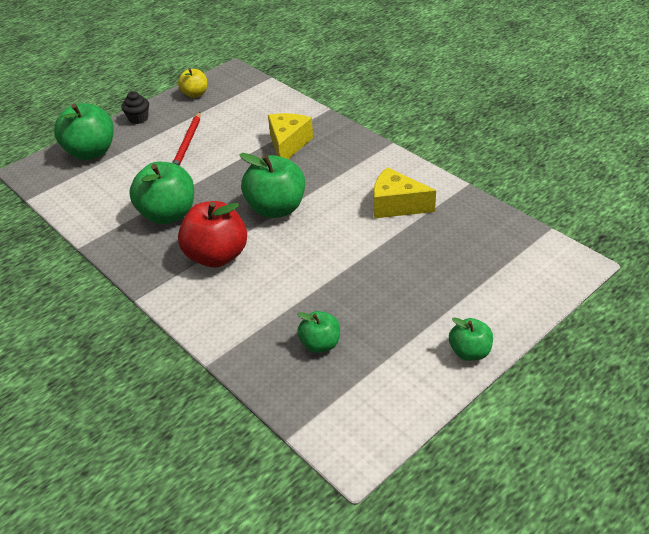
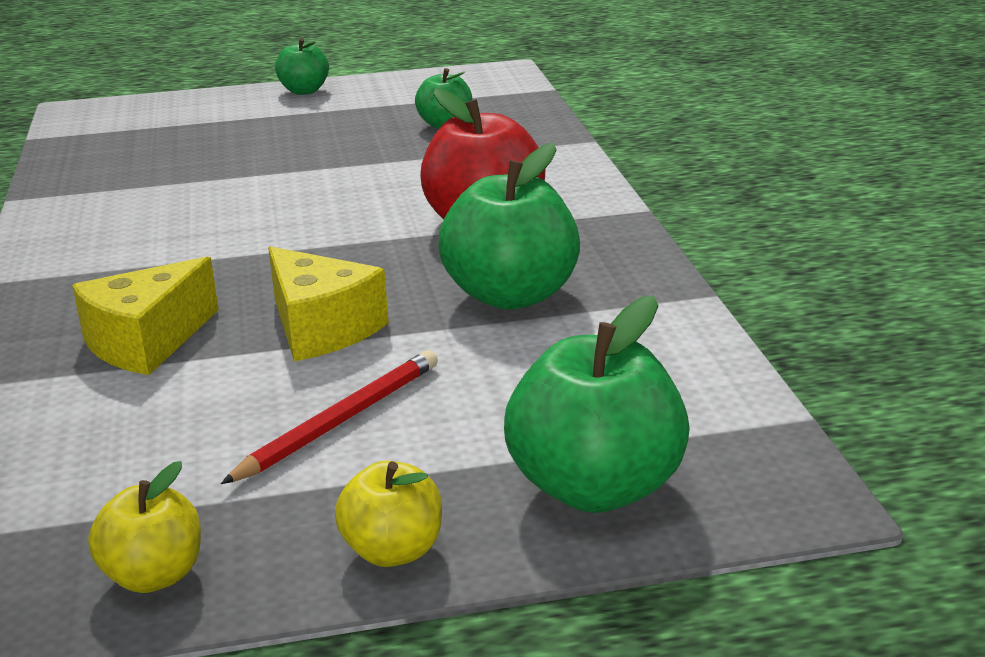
camera: 150 degrees left, 15 degrees down
black cupcake [121,91,149,124] -> yellow apple [335,461,442,567]
green apple [239,153,305,218] -> none
yellow cheese [374,167,436,218] -> yellow cheese moved to [268,246,389,361]

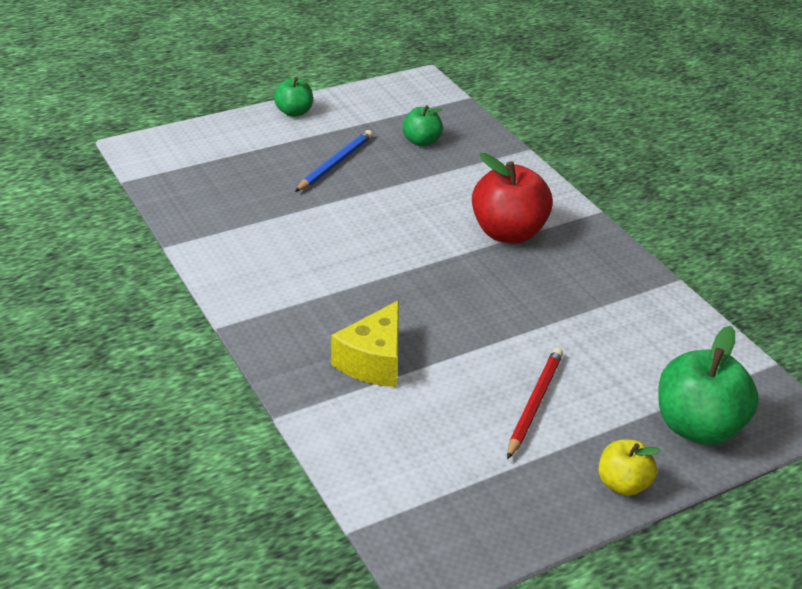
camera: 20 degrees left, 10 degrees up
yellow apple [88,461,201,593] -> none
yellow cheese [268,246,389,361] -> none
green apple [438,143,580,310] -> none
none -> blue pencil [295,130,373,192]

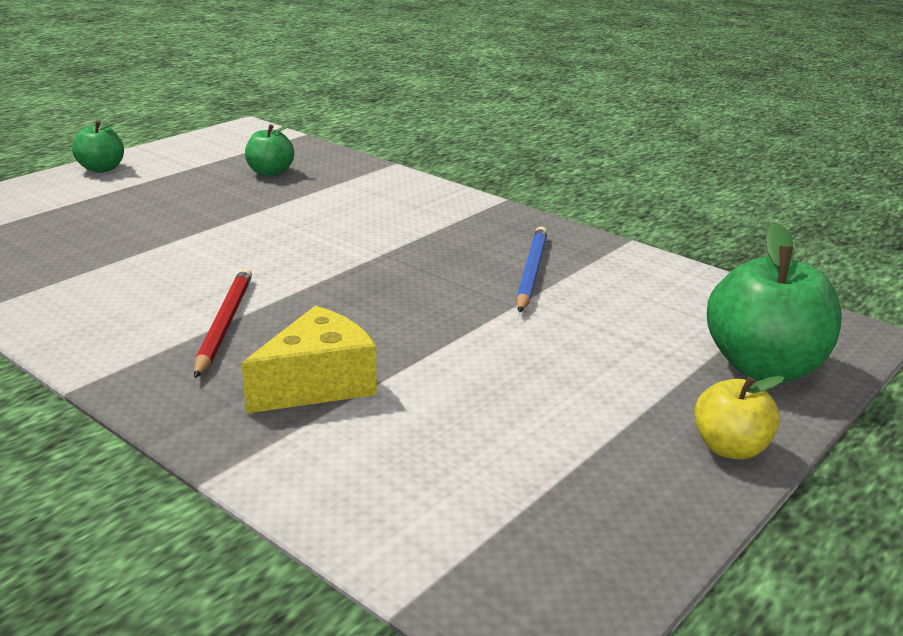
camera: 20 degrees left, 10 degrees down
blue pencil [295,130,373,192] -> blue pencil moved to [516,226,547,313]
yellow cheese [331,300,399,387] -> yellow cheese turned 135 degrees counterclockwise [242,306,377,414]
red apple [472,153,553,243] -> none
red pencil [507,348,563,459] -> red pencil moved to [194,268,252,378]

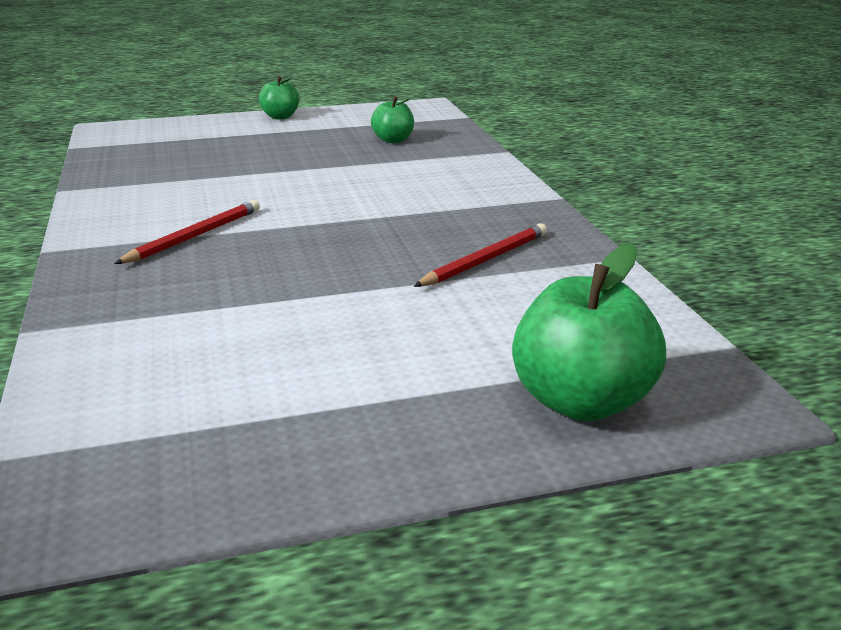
camera: 35 degrees right, 0 degrees up
yellow cheese [242,306,377,414] -> none
blue pencil [516,226,547,313] -> red pencil [414,223,547,287]
yellow apple [694,376,784,460] -> none

